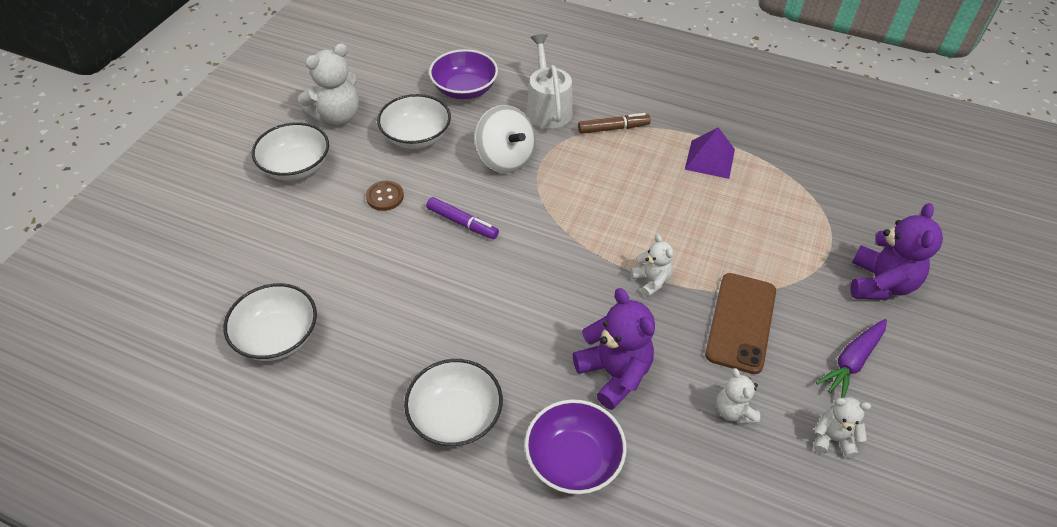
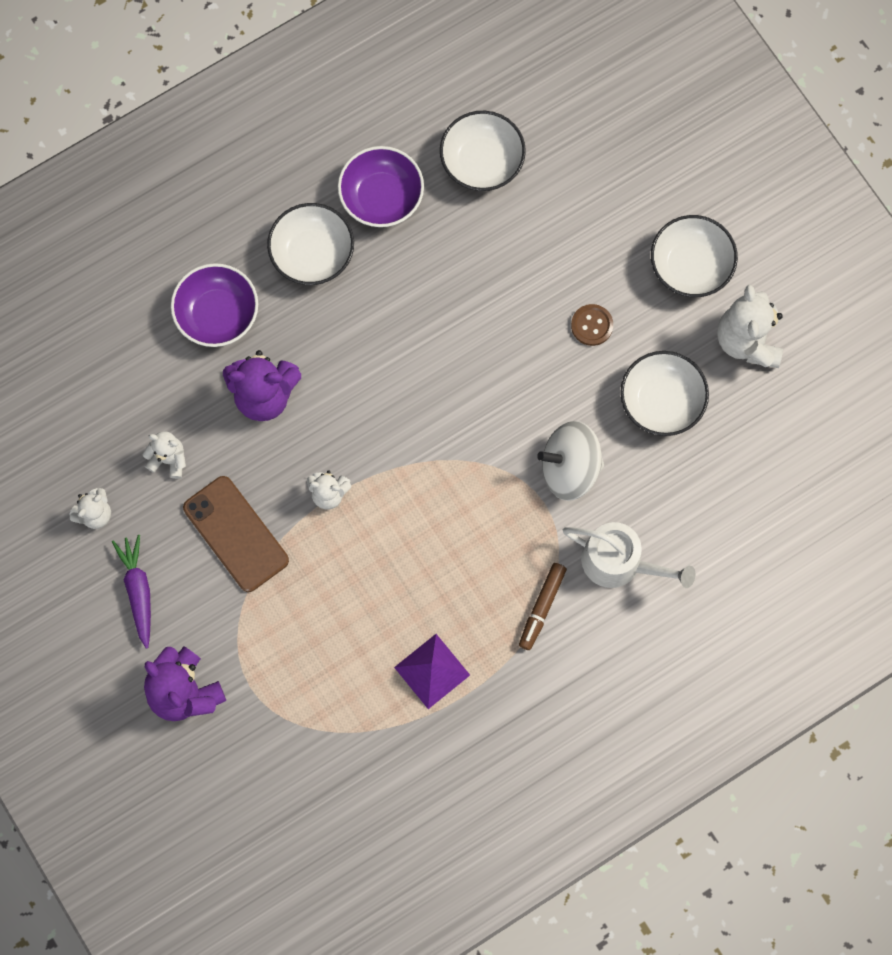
camera: 125 degrees right, 25 degrees up
purple marker [426,197,499,239] -> none
purple bowl [429,49,498,99] -> purple bowl moved to [338,146,424,227]

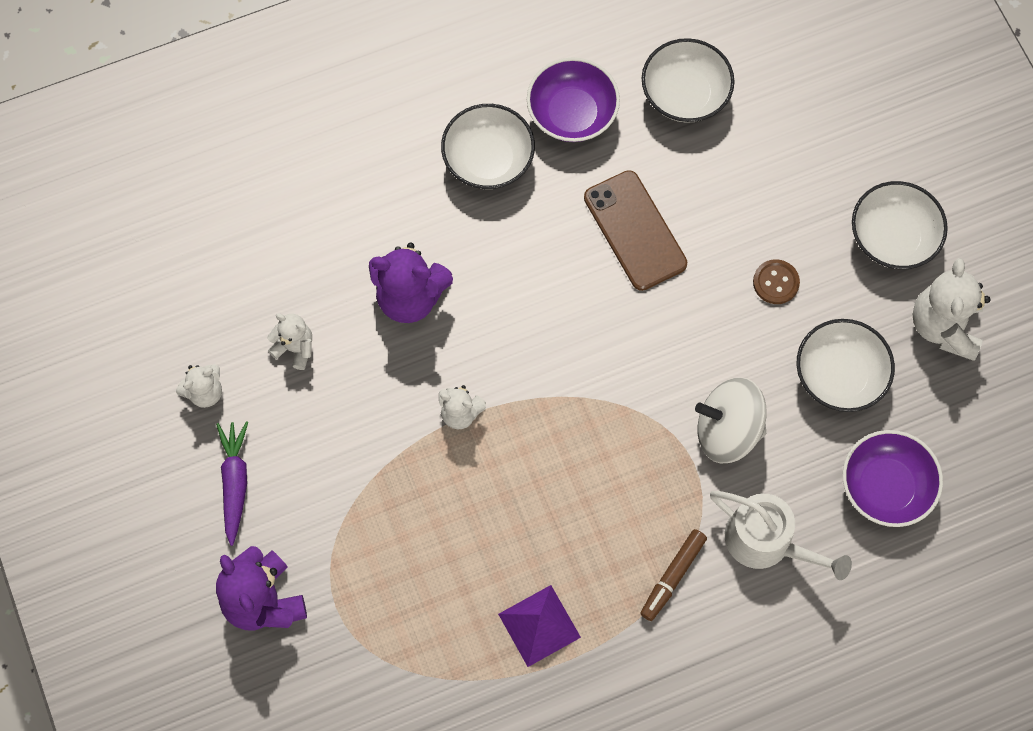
camera: 10 degrees right, 5 degrees down
purple bowl [171,263,258,347] -> purple bowl moved to [843,430,943,527]
brown phone [183,476,289,592] -> brown phone moved to [584,170,687,291]

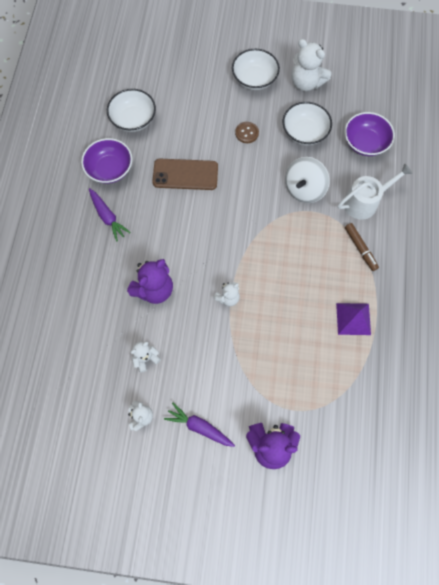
camera: 60 degrees left, 0 degrees up
white bowl [441,104,535,189] -> purple carrot [89,188,131,242]

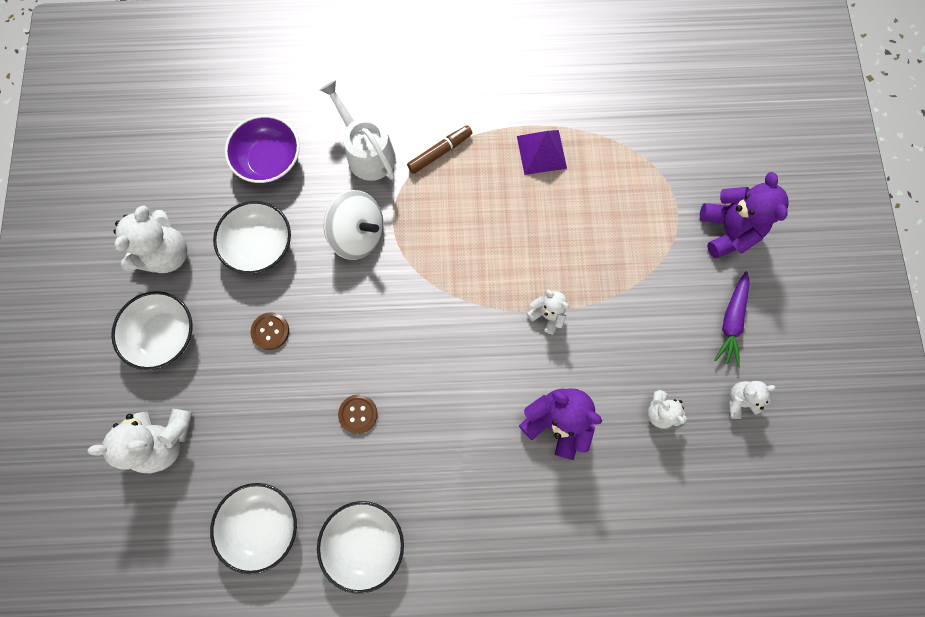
camera: 100 degrees left, 5 degrees up
purple bowl [81,138,132,184] -> white bowl [317,501,404,594]
purple carrot [89,188,131,242] -> none
brown phone [152,159,218,190] -> brown button [338,394,378,434]
none -> white teddy bear [88,408,192,473]

